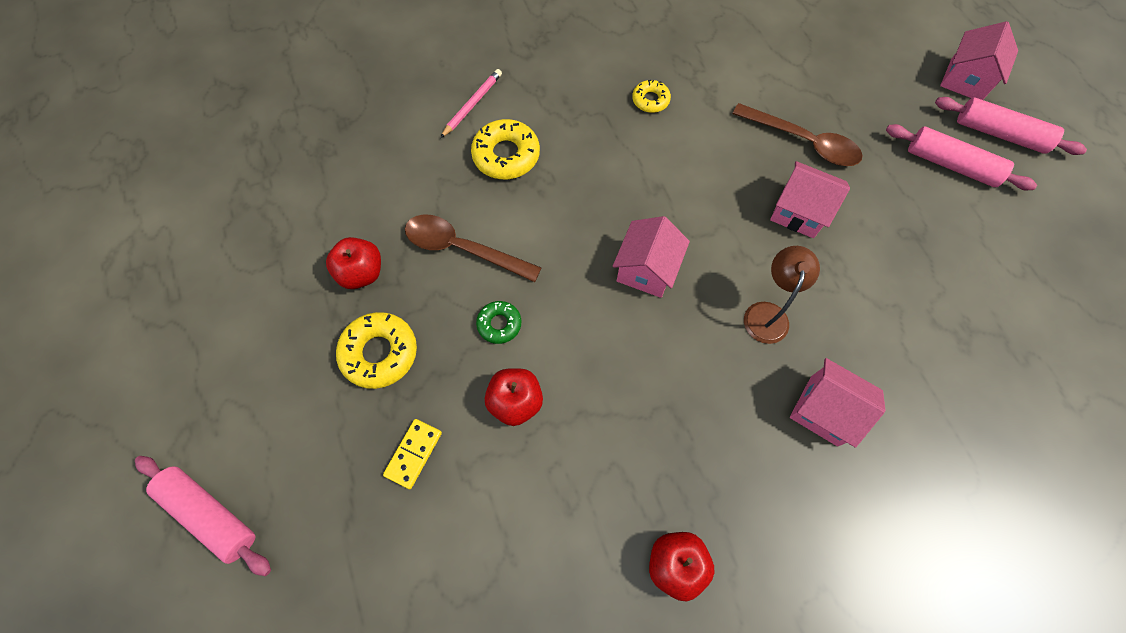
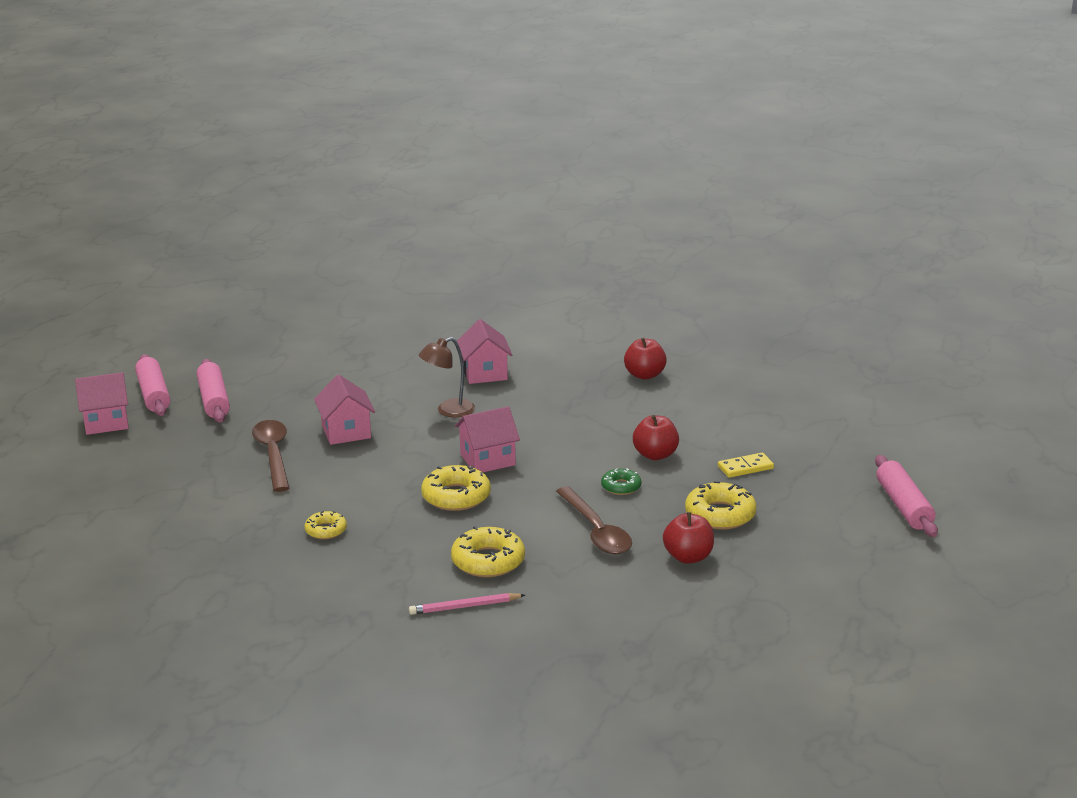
camera: 135 degrees left, 40 degrees down
none -> yellow donut [421,465,491,511]

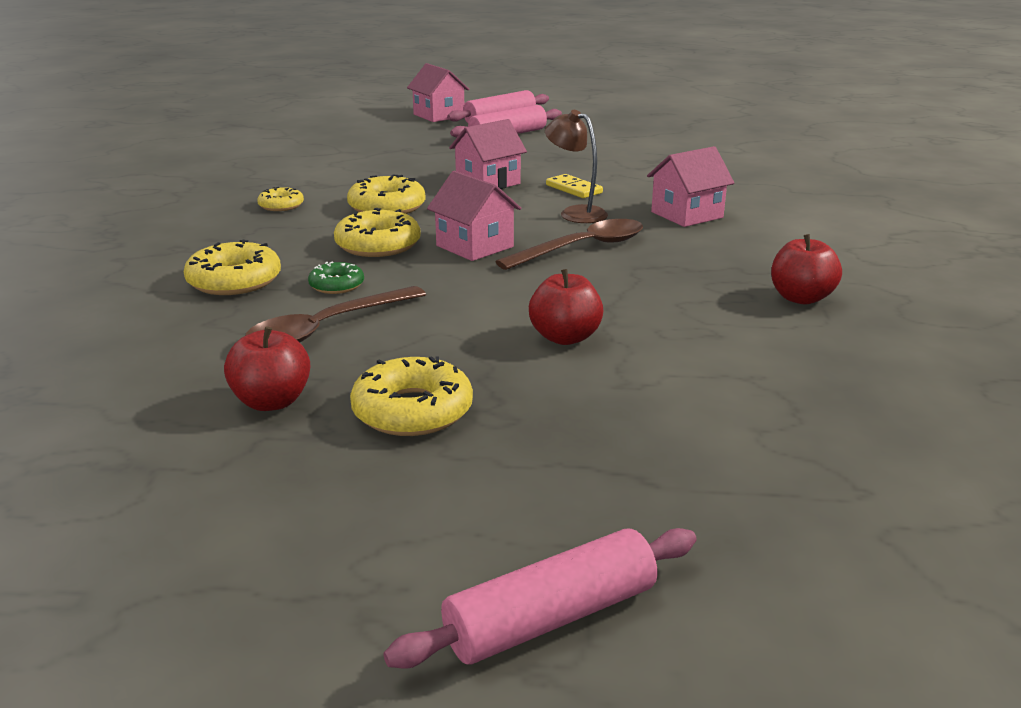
camera: 70 degrees right, 0 degrees up
brown spoon [252,420,289,492] -> brown spoon moved to [495,219,643,270]
pink pencil [409,593,525,615] -> none
green donut [601,468,641,495] -> green donut moved to [308,261,364,294]
yellow domino [718,453,774,478] -> yellow domino moved to [546,174,603,198]
none -> yellow donut [347,174,426,214]

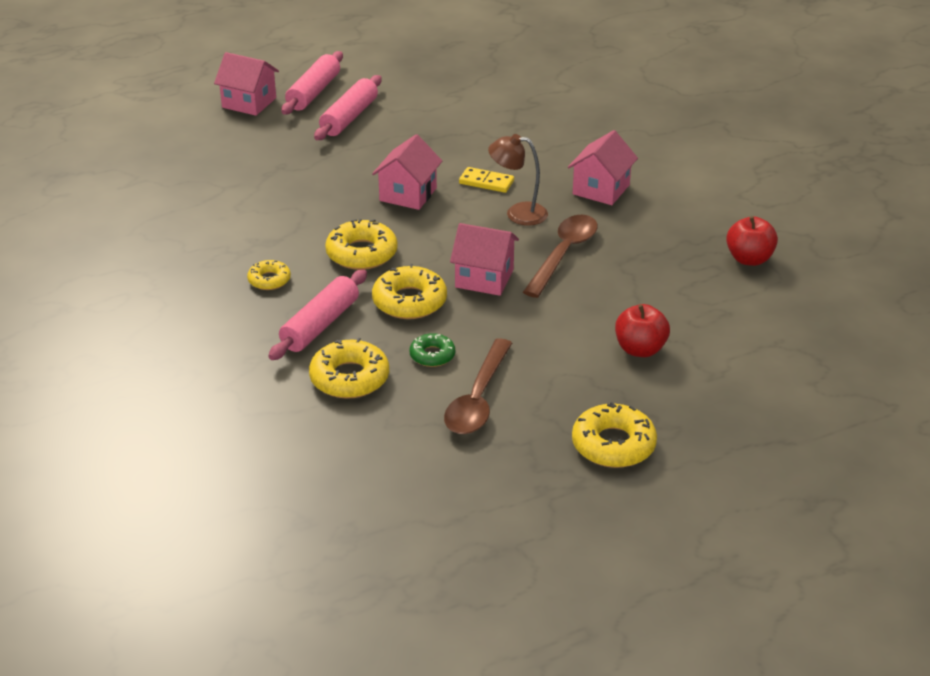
camera: 30 degrees left, 10 degrees up
red apple [224,326,310,411] -> none
pink rolling pin [383,528,697,669] -> pink rolling pin moved to [268,269,367,360]

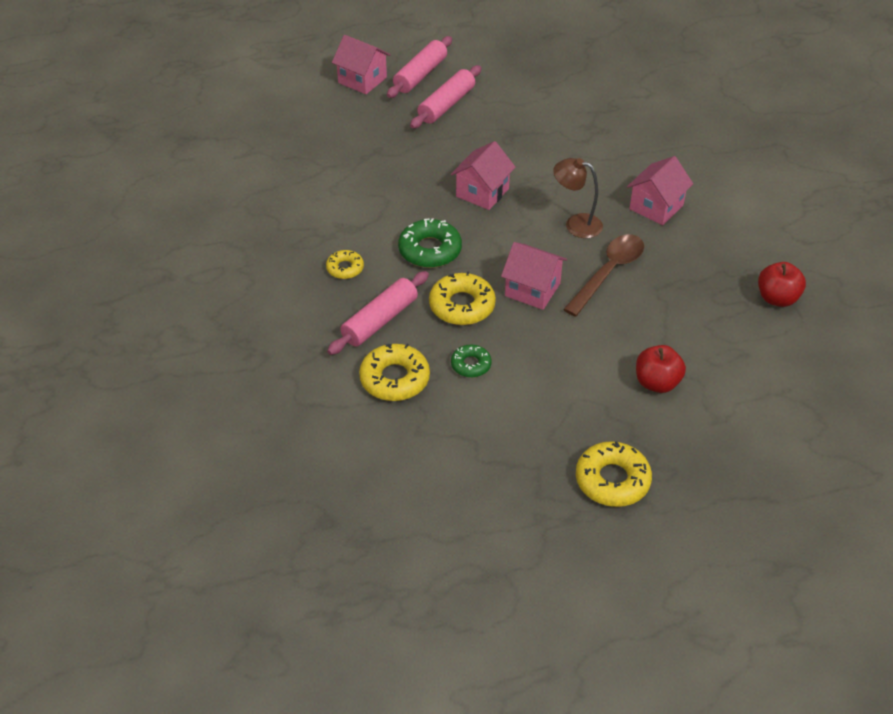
camera: 10 degrees right, 10 degrees up
yellow donut [325,219,398,270] -> green donut [398,218,462,268]
brown spoon [444,338,512,434] -> none
yellow domino [459,167,514,193] -> none

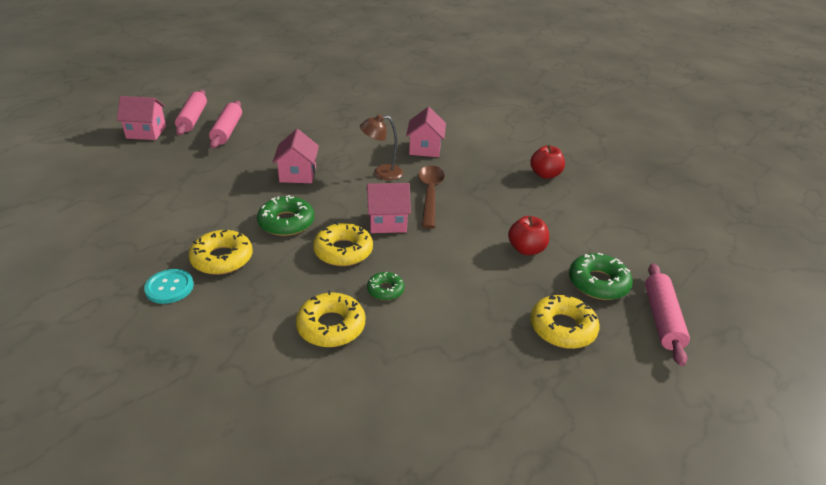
camera: 35 degrees left, 10 degrees down
yellow donut [326,250,364,279] -> yellow donut [189,230,253,275], size x1.71
pink rolling pin [327,271,429,355] -> pink rolling pin moved to [645,263,690,366]
none -> turquoise button [144,269,194,304]
none -> green donut [569,253,633,300]

